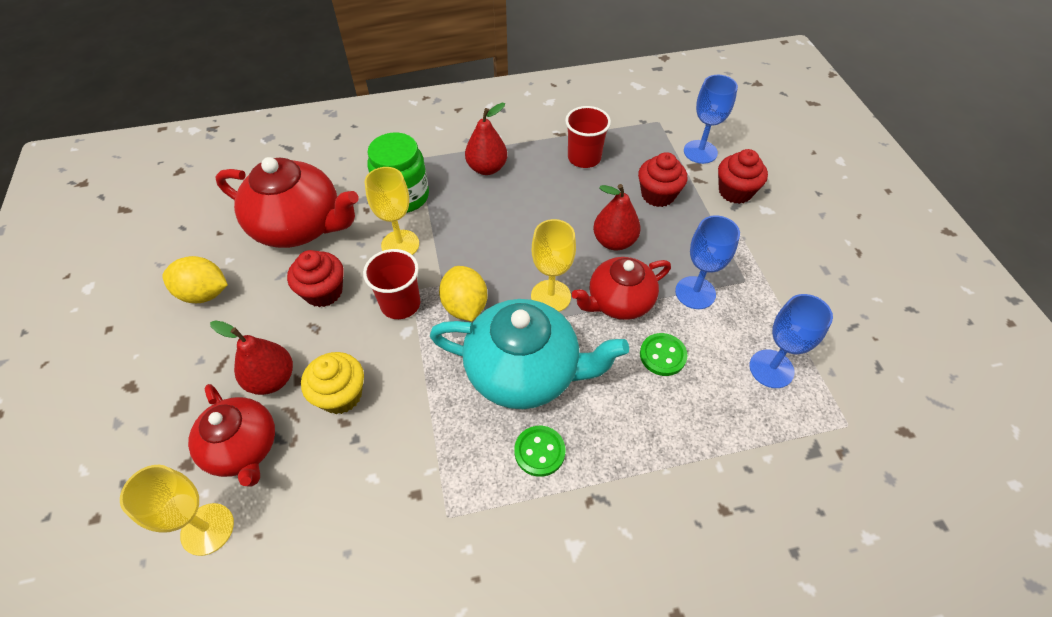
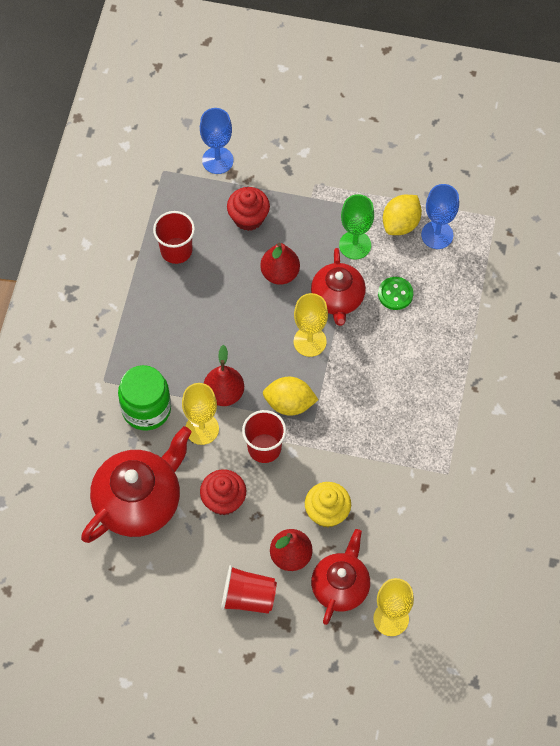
camera: 65 degrees left, 10 degrees up
yellow lemon [162,256,228,303] -> yellow lemon moved to [383,195,422,235]
red teapot [188,384,275,487] -> red teapot turned 60 degrees counterclockwise [311,529,370,625]
turquoise teapot [430,299,629,409] -> none
red pear [465,103,507,175] -> red pear moved to [204,345,244,406]
green button [514,426,566,477] -> none
blue goblet [675,215,740,309] -> green goblet [339,194,374,259]
red cupcake [718,149,768,204] -> none
none -> red cup [221,565,277,614]

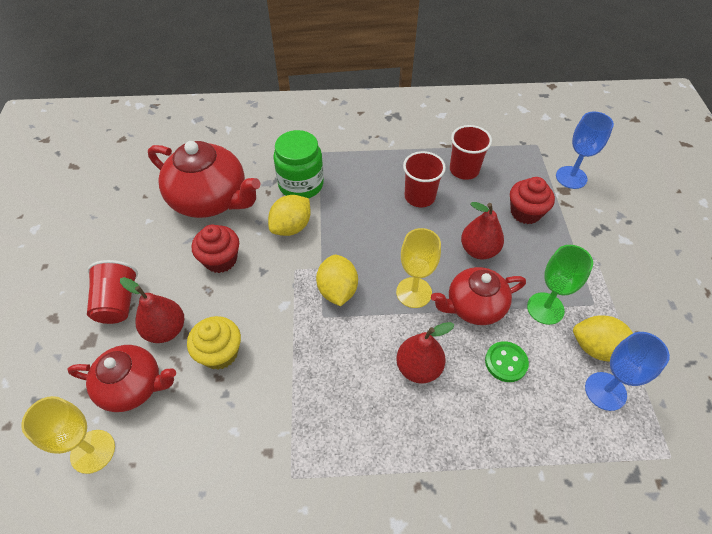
camera: 75 degrees right, 10 degrees down
yellow goblet [182,383,219,445] -> yellow lemon [268,195,311,236]
red pear [204,345,244,406] -> red pear moved to [396,322,454,383]
red cup [242,410,286,463] -> red cup moved to [403,151,446,207]

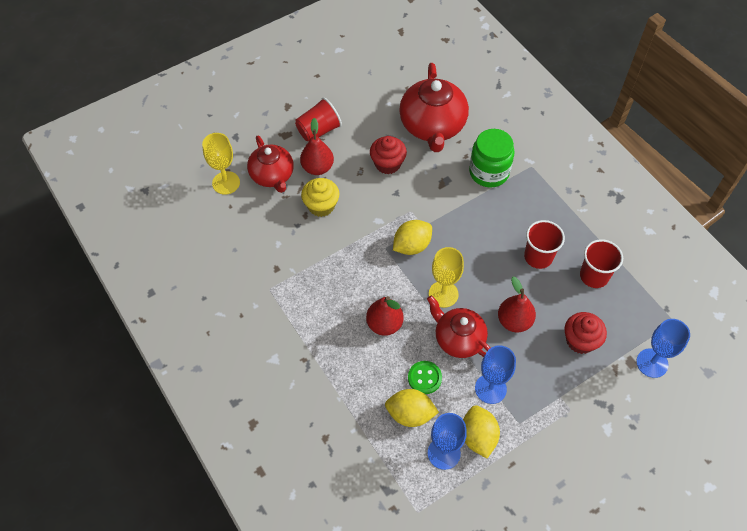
camera: 60 degrees right, 5 degrees up
yellow lemon [268,195,311,236] -> yellow lemon moved to [385,389,439,427]
green goblet [527,245,593,325] -> blue goblet [475,345,516,404]

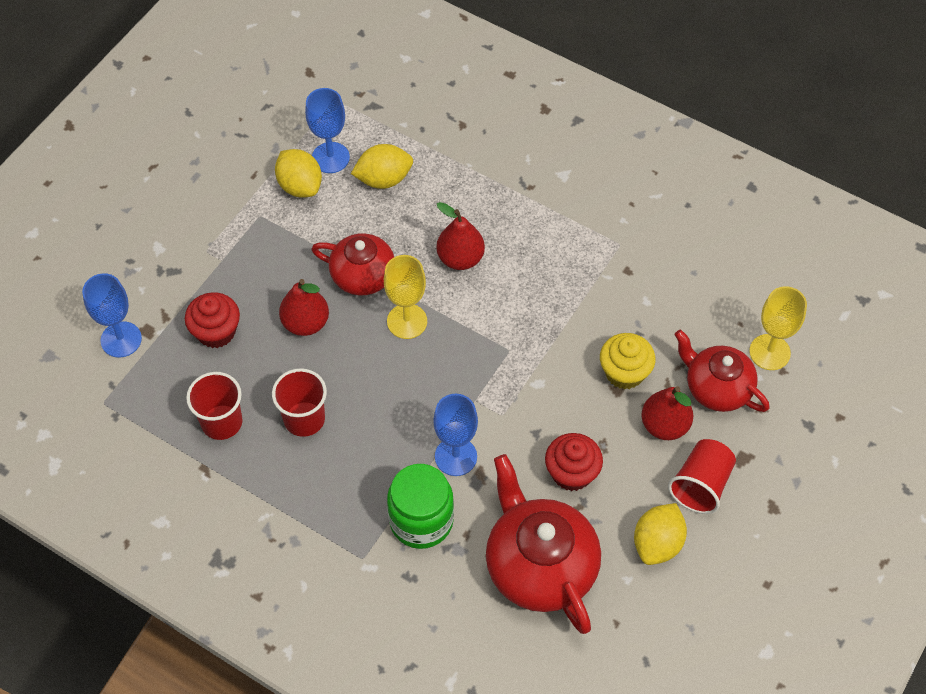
camera: 155 degrees right, 0 degrees up
yellow lemon [393,220,432,255] -> yellow lemon moved to [634,503,687,565]
green button [408,361,442,394] -> none
blue goblet [475,345,516,404] -> blue goblet moved to [433,394,478,476]

